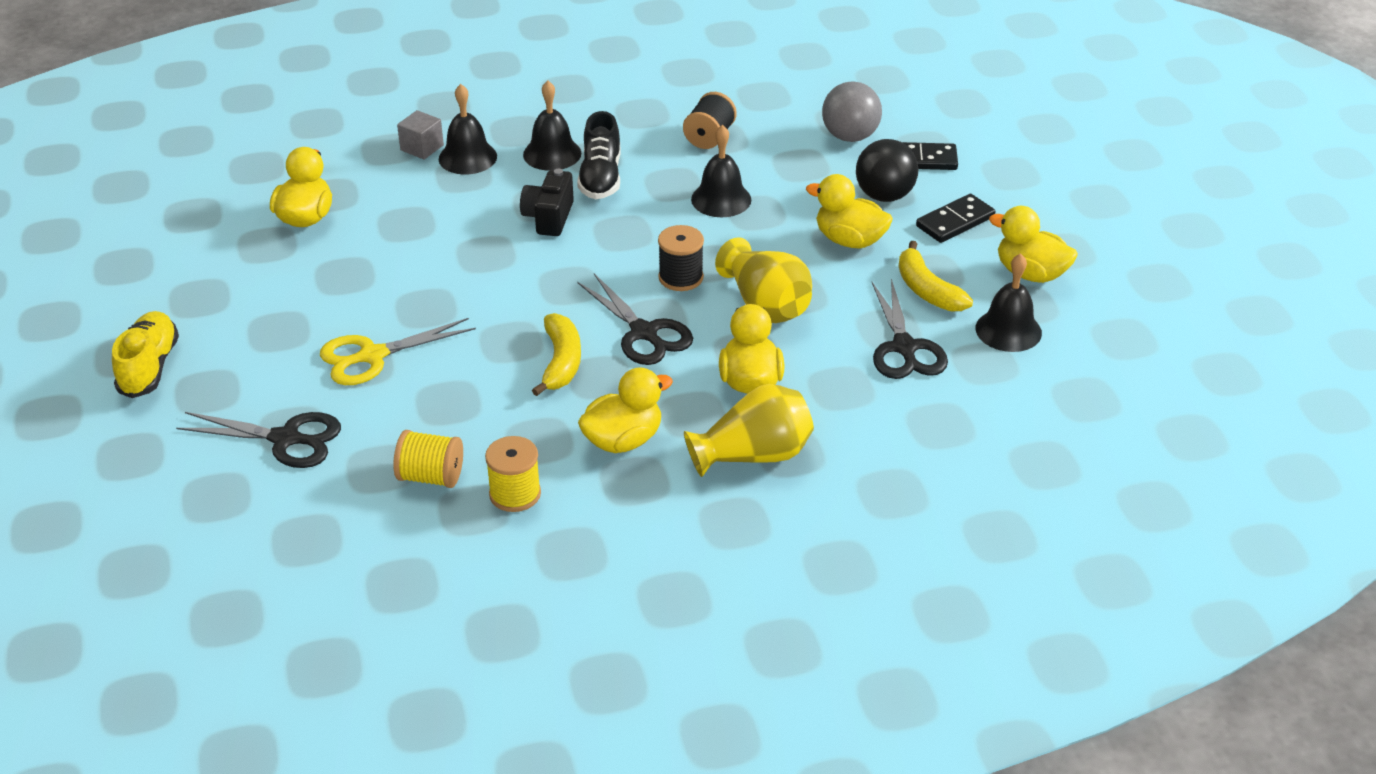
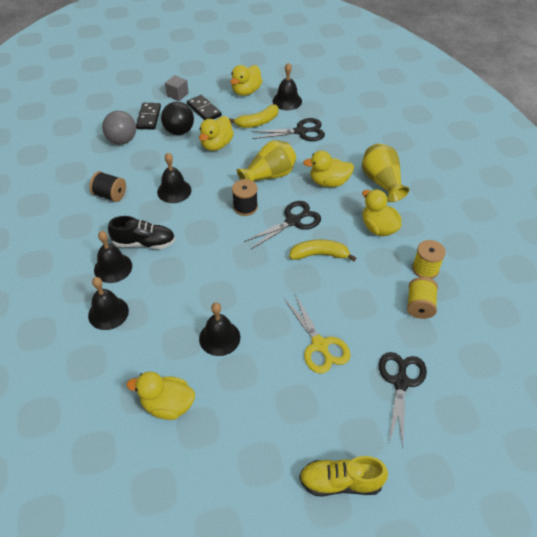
camera: 90 degrees left, 10 degrees up
grey cube [397,110,444,160] -> grey cube moved to [165,75,189,101]
black camera [520,169,574,236] -> none
none -> black bell [199,303,240,356]

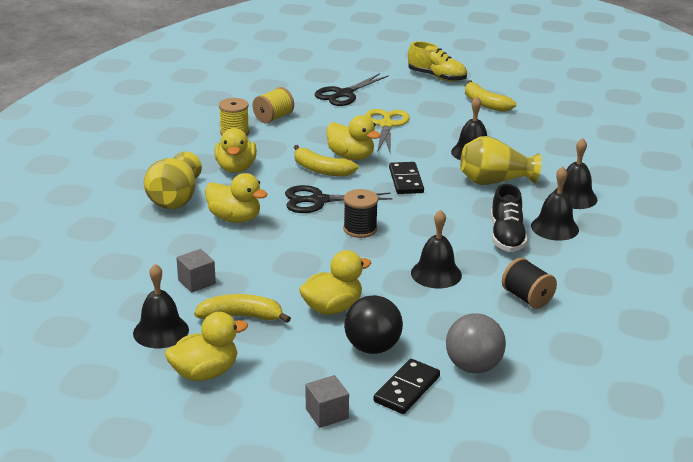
camera: 150 degrees left, 20 degrees down
black shoe [108,216,175,249] -> black shoe turned 120 degrees counterclockwise [491,184,528,252]
yellow duck [127,372,195,420] -> yellow duck moved to [327,115,381,160]
black domino [187,95,222,120] -> black domino moved to [389,162,424,194]
yellow vase [237,140,296,181] -> yellow vase moved to [460,136,542,185]
black scissors [251,118,325,141] -> grey cube [177,249,216,293]
none -> yellow banana [465,80,516,112]

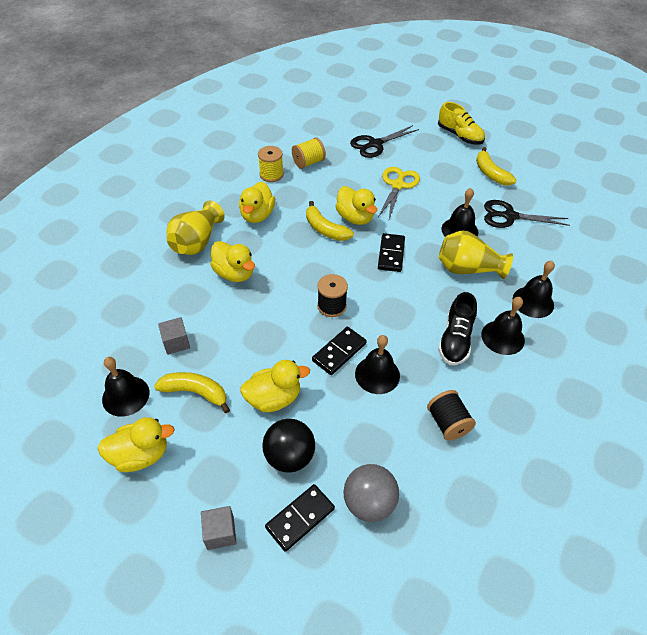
camera: 15 degrees right, 20 degrees up
black scissors [285,185,392,213] -> black scissors moved to [484,200,570,228]
none -> black domino [312,327,367,375]

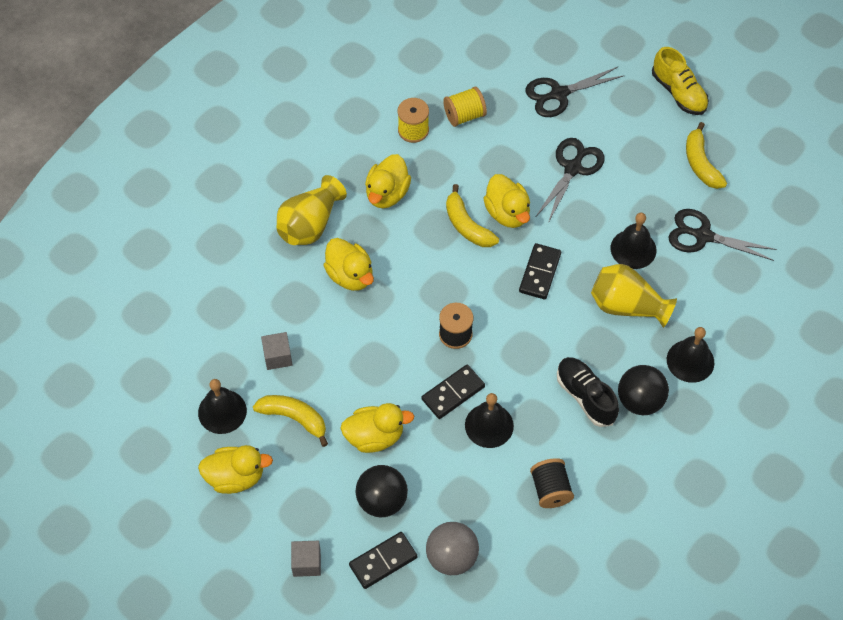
camera: 10 degrees right, 10 degrees up
yellow scissors [378,167,420,219] -> black scissors [536,138,605,223]
black shoe [438,292,477,365] -> black shoe turned 120 degrees clockwise [557,357,619,427]
black bell [481,297,525,355] -> black ball [618,365,669,415]

